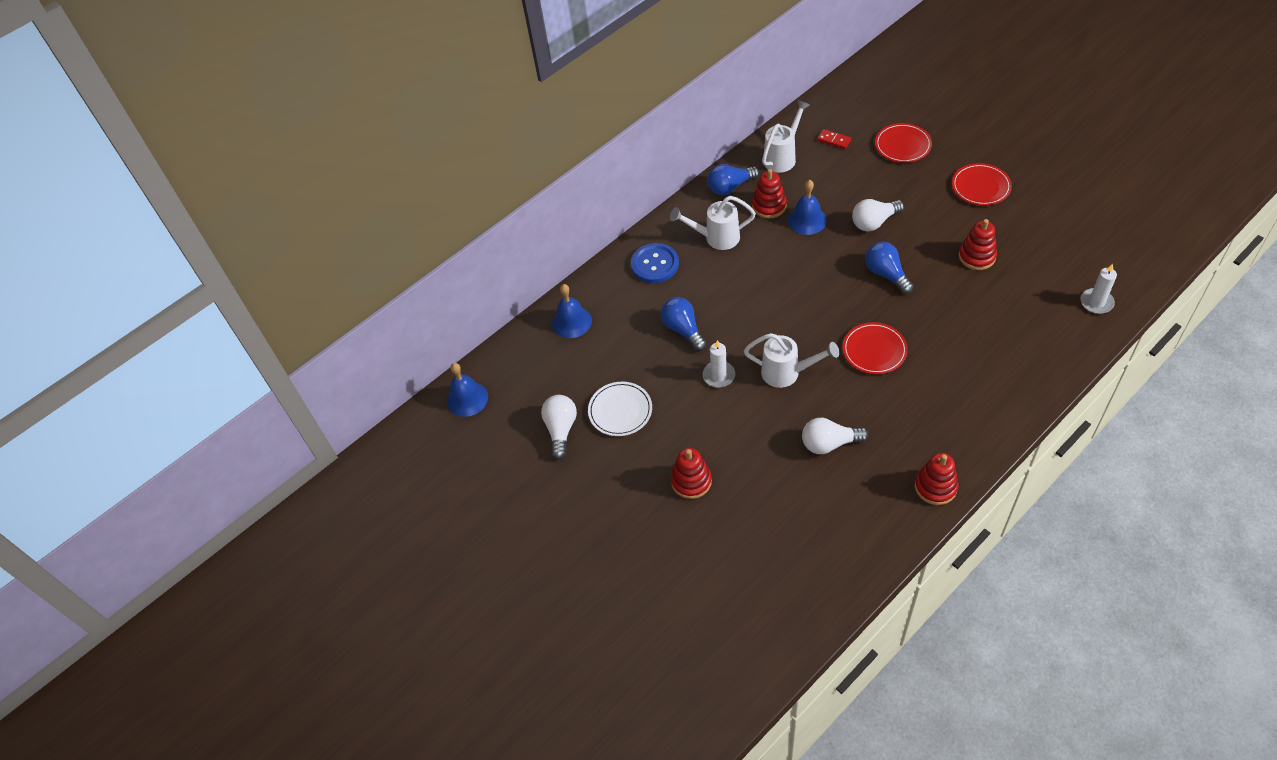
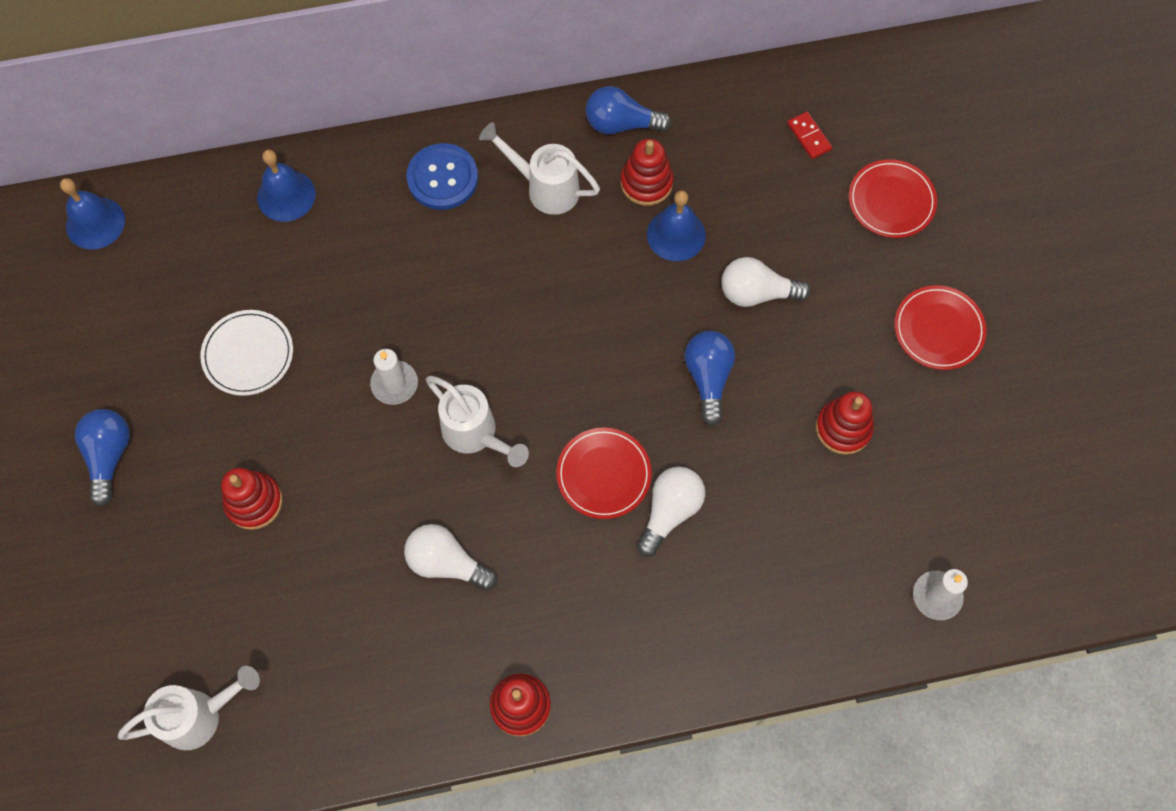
camera: 25 degrees right, 15 degrees up
white light bulb [541,395,577,459] -> white light bulb moved to [637,467,705,557]
blue light bulb [661,297,707,351] -> blue light bulb moved to [75,409,130,507]
white watering can [762,100,810,173] -> white watering can moved to [118,666,260,750]

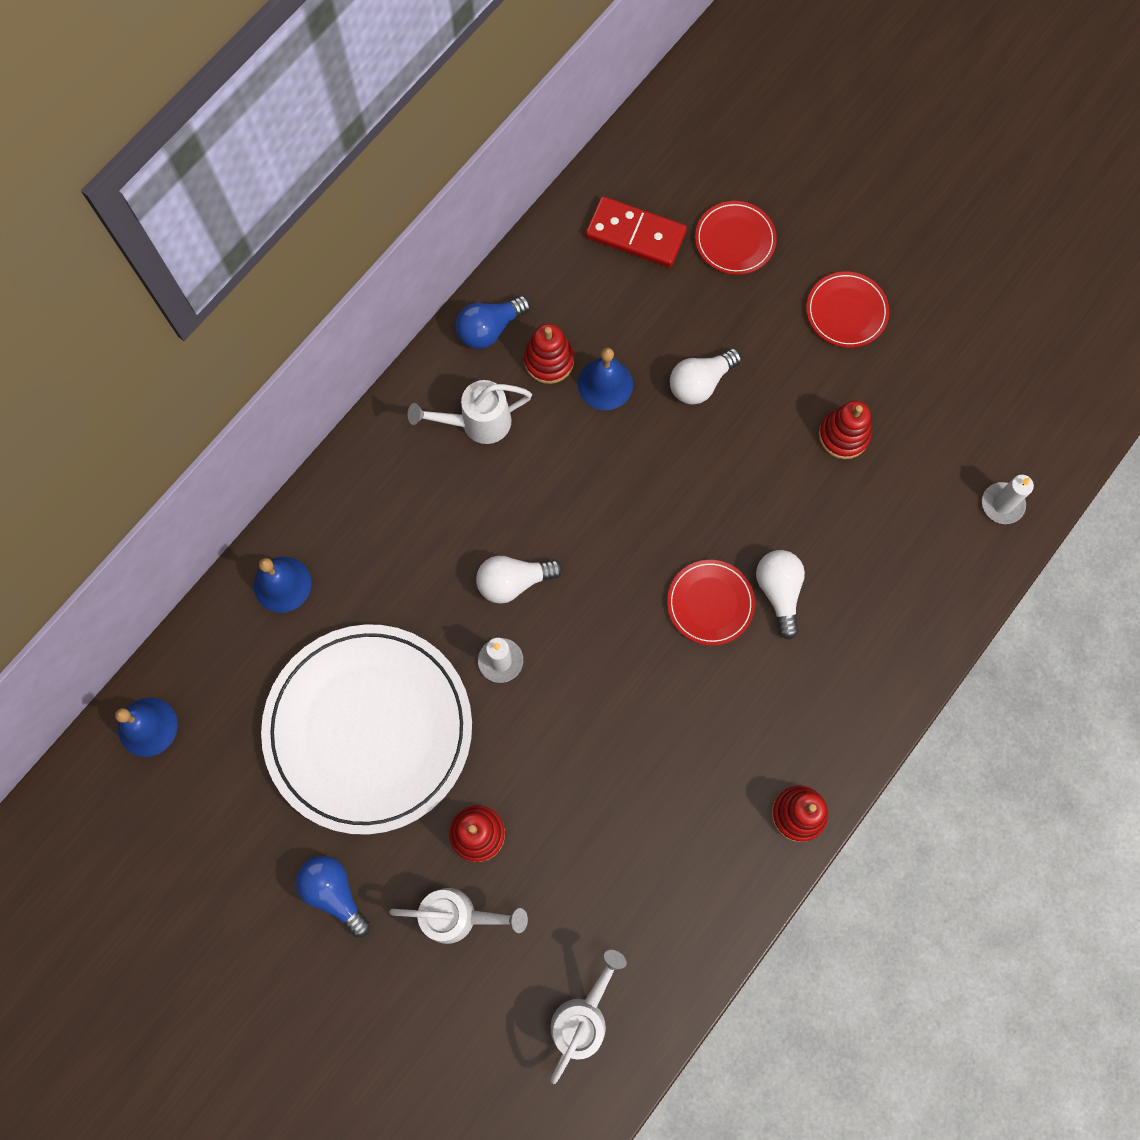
camera: 40 degrees left, 5 degrees up
white plate [200,310,293,396] -> white plate [261,624,472,835], size x2.32
white light bulb [404,524,497,591] -> white light bulb moved to [476,556,563,604]
blue button [406,143,478,210] -> none
white watering can [426,376,529,467] -> white watering can moved to [390,888,528,944]
blue light bulb [685,331,735,426] -> none
red domino [787,112,832,159] -> red domino [586,196,687,267], size x2.04

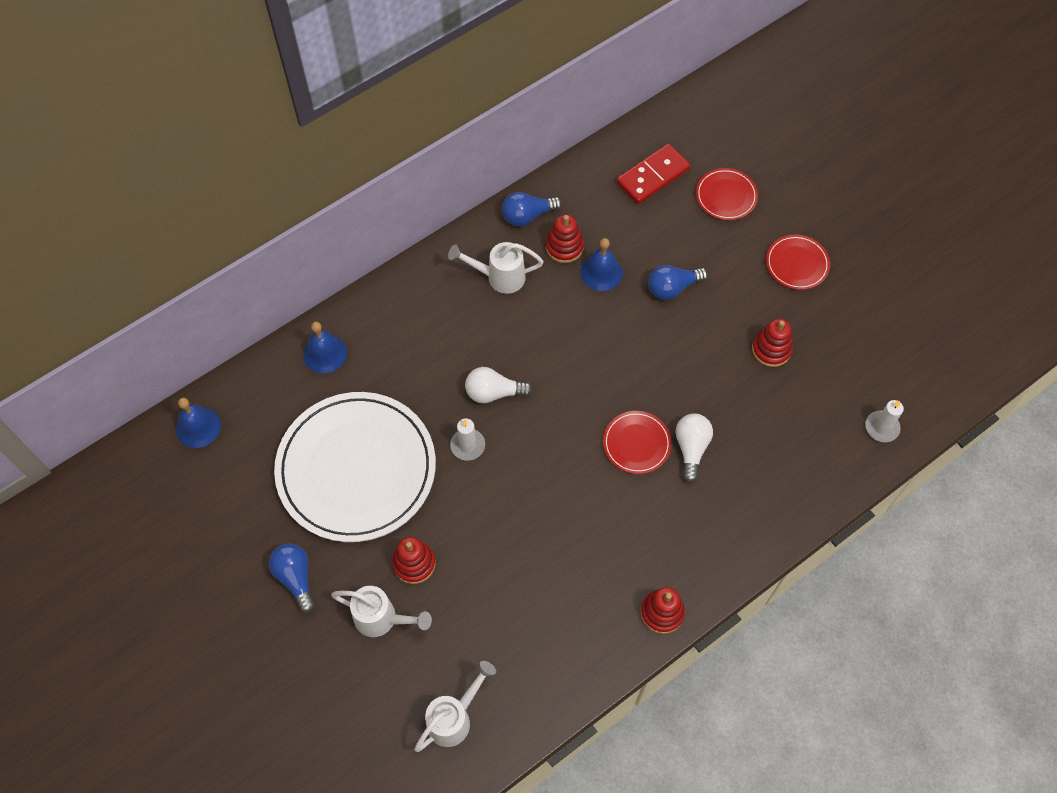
camera: 15 degrees right, 10 degrees down
red domino [586,196,687,267] -> red domino turned 75 degrees counterclockwise [616,144,691,204]
white light bulb [670,348,742,405] -> blue light bulb [648,265,708,300]

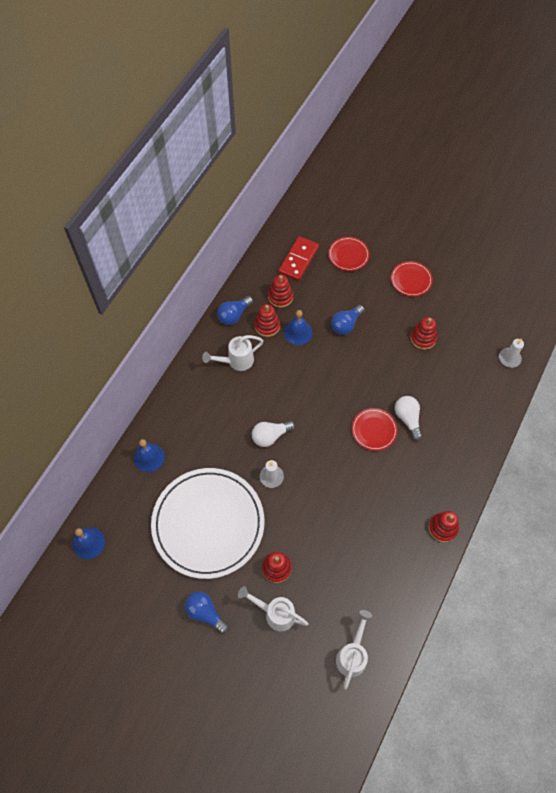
camera: 25 degrees left, 0 degrees up
white watering can [331,586,432,637] -> white watering can turned 150 degrees counterclockwise [238,586,308,632]
none -> red stacking toy [268,275,293,308]

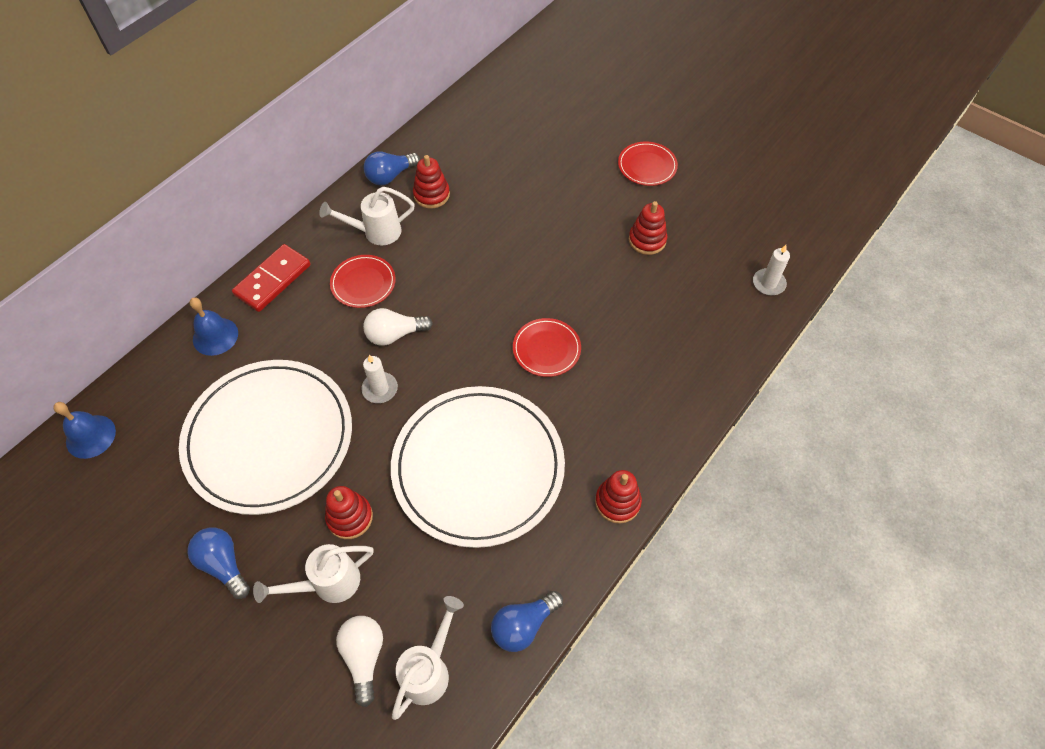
camera: 10 degrees right, 5 degrees down
white watering can [238,586,308,632] -> white watering can turned 60 degrees counterclockwise [253,544,374,603]
red stacking toy [268,275,293,308] -> none
red domino [278,236,319,281] -> red domino moved to [232,244,311,312]
blue bell [284,310,313,345] -> none
red plate [328,237,370,271] -> red plate moved to [330,255,396,308]
blue light bulb [331,305,365,335] -> blue light bulb moved to [491,591,563,652]
white light bulb [395,396,422,441] -> white light bulb moved to [336,616,383,707]
none -> white plate [391,386,565,548]

